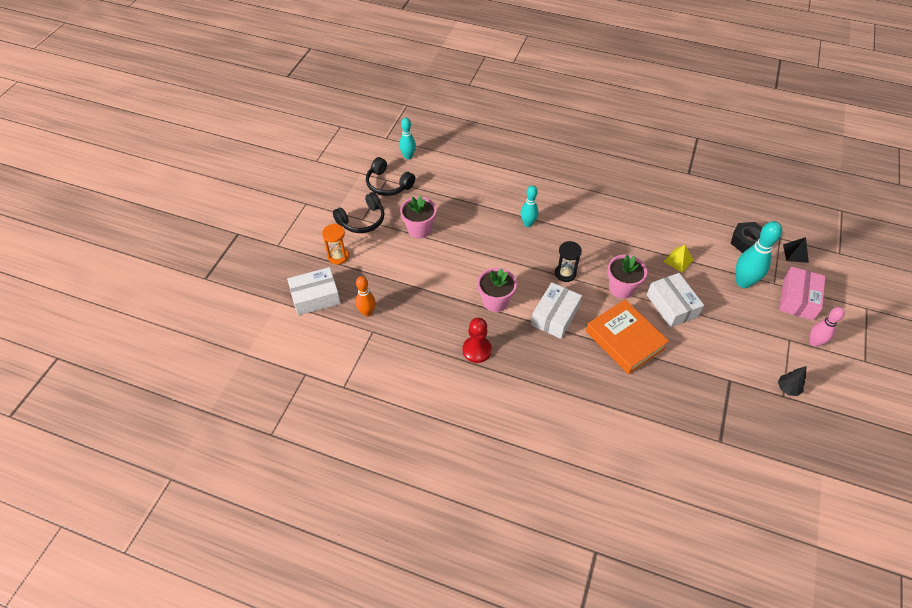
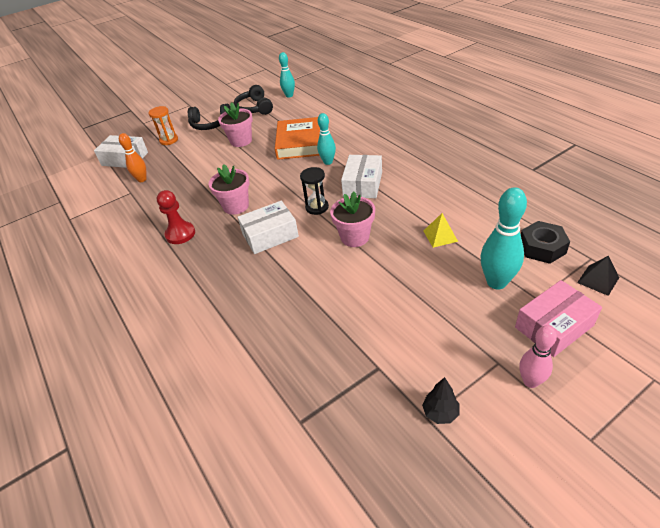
camera: 40 degrees right, 10 degrees down
orange book [586,299,669,374] -> orange book moved to [275,117,320,160]
white box [647,273,704,328] -> white box moved to [341,155,382,198]

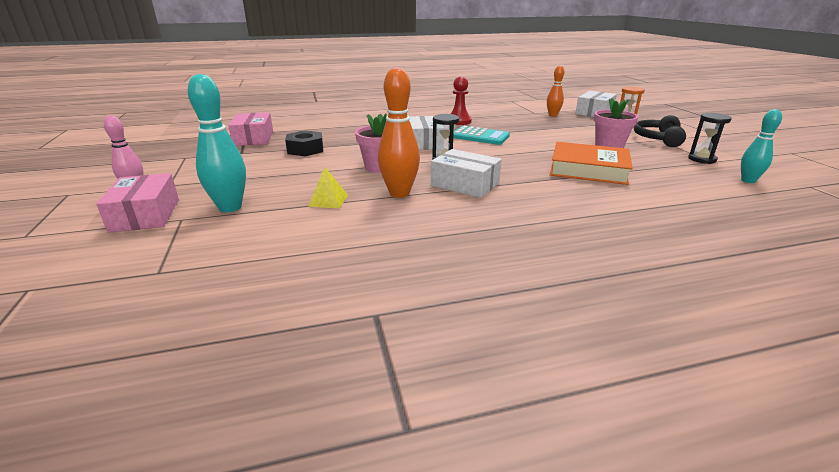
camera: 105 degrees right, 15 degrees down
pink flower pot [209,164,249,215] -> turquoise calculator [453,126,510,145]
black headphones [234,85,273,115] -> black hourglass [688,113,731,164]
turquoise bowling pin [317,113,336,165] -> none
black tree [422,377,459,424] -> none
black nut [521,221,570,264] -> black nut moved to [285,130,323,156]
black pyramid [577,256,619,296] -> none
none -> pink box [228,112,273,146]
none -> orange bowling pin [378,67,420,198]

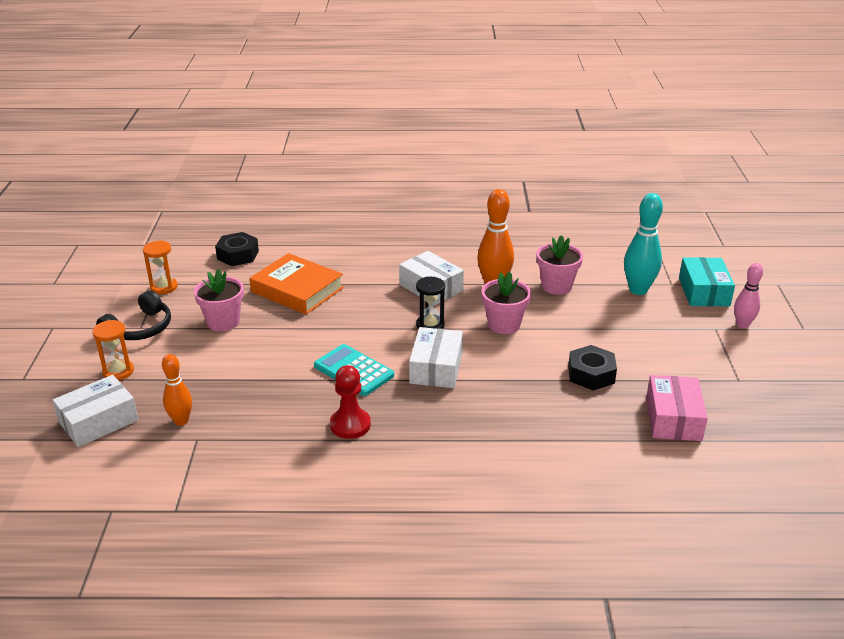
camera: 165 degrees left, 5 degrees up
pink box [96,173,179,233] -> turquoise box [679,257,735,306]
yellow pyramid [308,167,348,208] -> pink flower pot [537,235,583,295]
black hourglass [688,113,731,164] -> orange hourglass [143,241,178,294]
turquoise bowling pin [741,109,782,183] -> none
none -> black nut [215,232,259,266]

